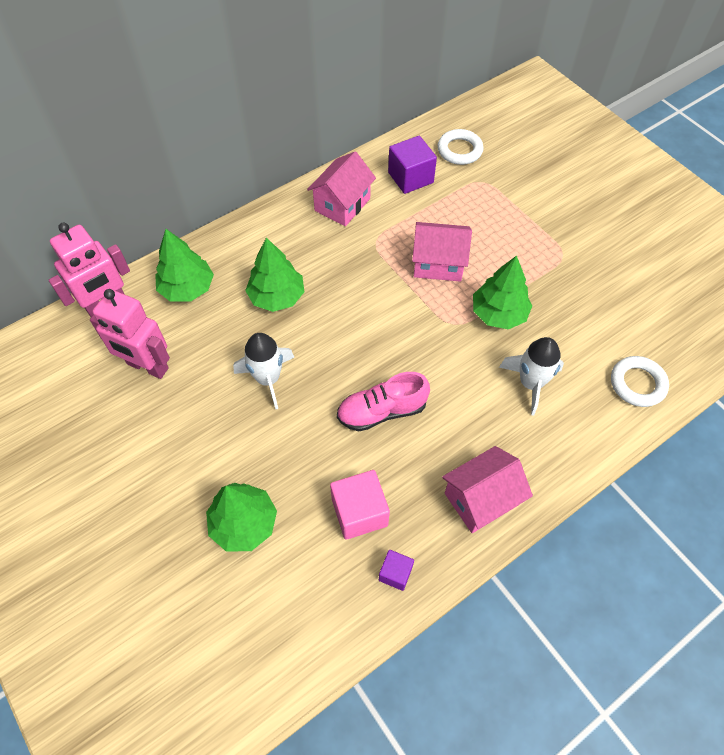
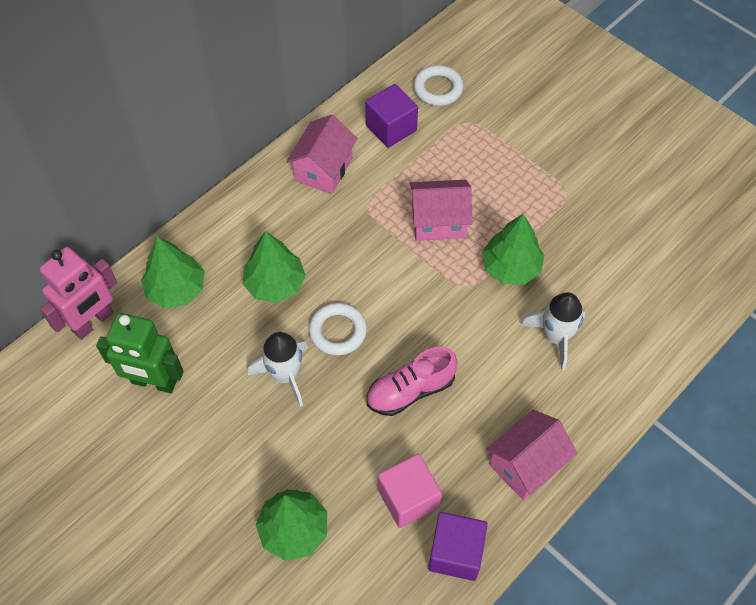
camera: 10 degrees left, 0 degrees up
pink robot [90,289,170,379] -> green robot [96,313,184,393]
purple cube [379,550,414,591] -> purple cube [428,512,488,581], size x1.77
white ring [611,356,669,407] -> white ring moved to [309,303,367,356]

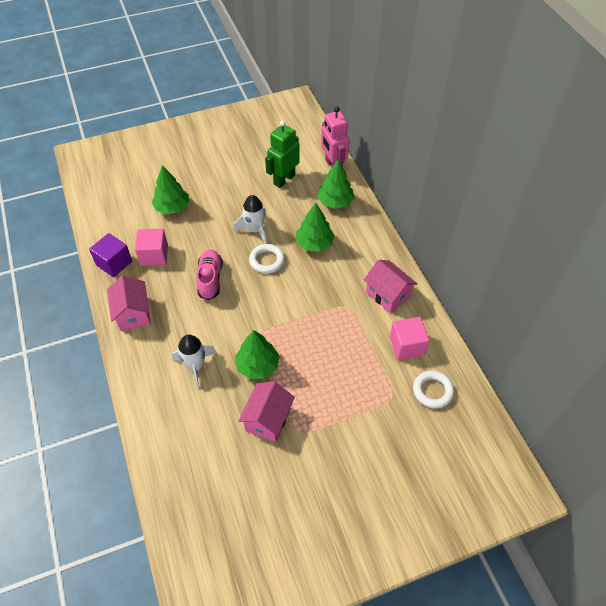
camera: 115 degrees right, 5 degrees down
purple cube [365,84,418,148] -> pink cube [390,317,429,360]
pink house [410,180,472,241] -> pink house moved to [238,381,295,442]

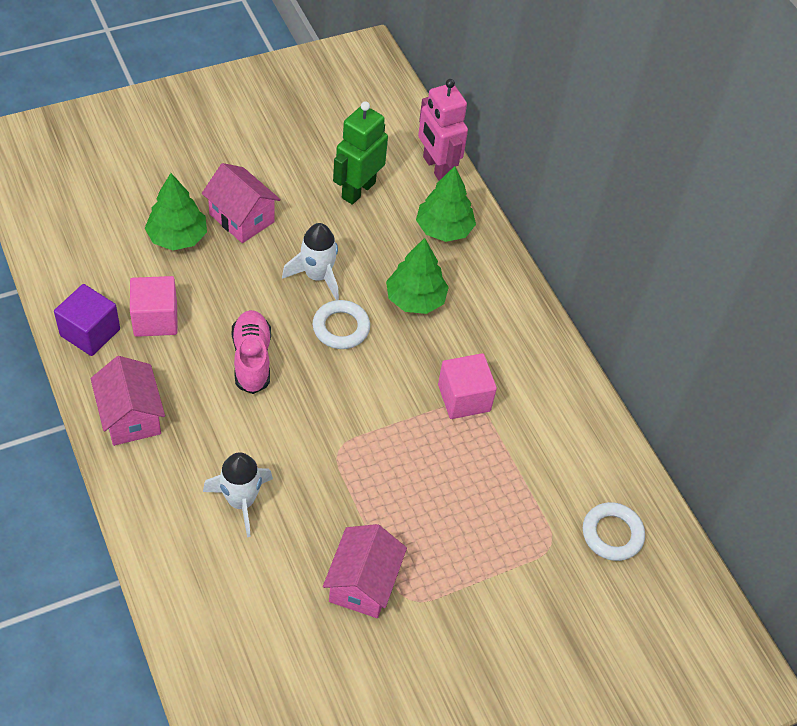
camera: 10 degrees left, 0 degrees up
green tree [235,330,280,379] -> none
pink house [364,260,417,313] -> pink house moved to [202,163,281,243]
pink cube [390,317,429,360] -> pink cube moved to [438,353,497,419]

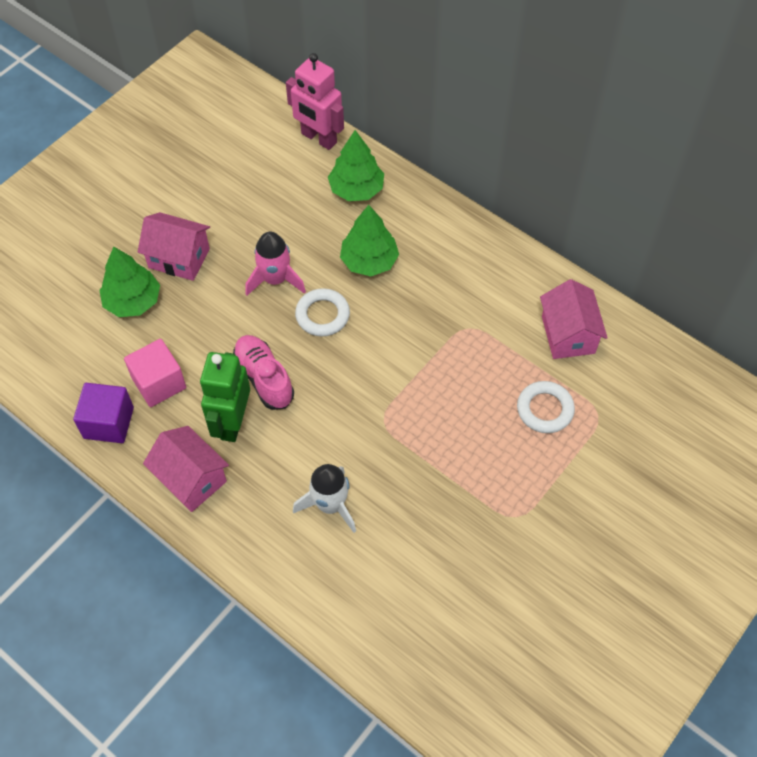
camera: 20 degrees left, 5 degrees up
white rocket [282,223,339,300] -> pink rocket [245,232,306,296]
pink house [323,524,407,618] -> pink house moved to [540,279,608,359]
green robot [333,101,388,205] -> green robot moved to [200,352,250,442]
pink cube [438,353,497,419] -> none
white ring [583,502,645,561] -> white ring moved to [517,381,575,433]

